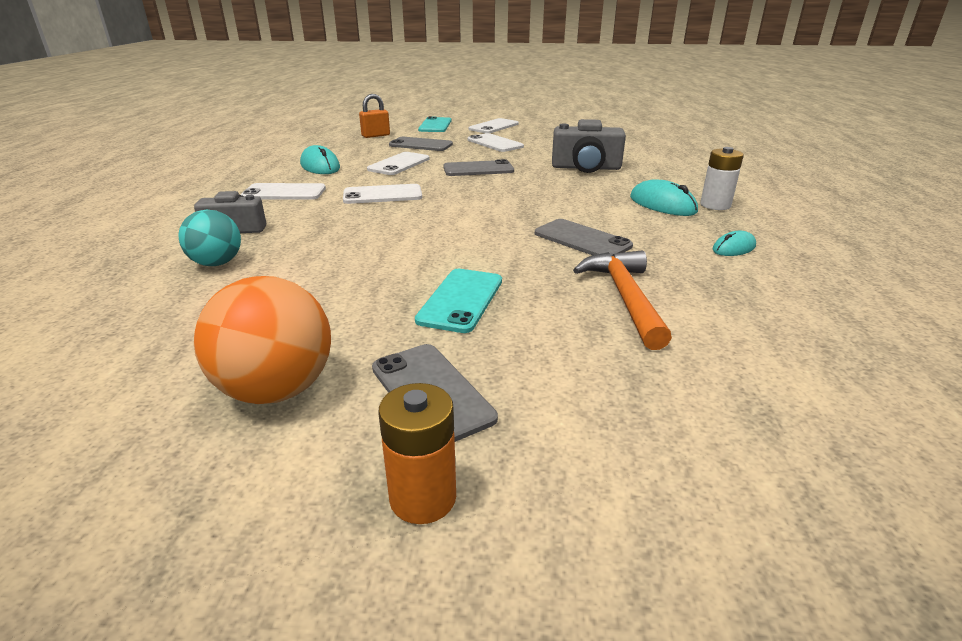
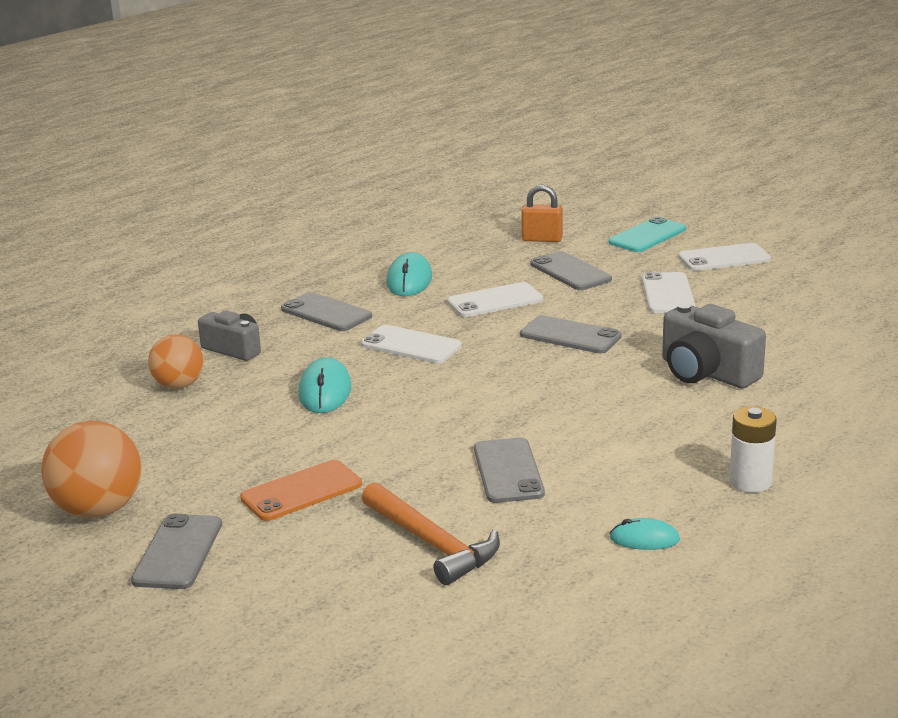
camera: 40 degrees right, 5 degrees down
turquoise ball [179,210,241,266] -> orange ball [148,334,203,389]
white phone [241,183,326,200] -> grey phone [281,292,372,331]
orange battery [378,383,456,524] -> none
turquoise phone [415,269,502,333] -> orange phone [240,460,362,521]
orange hammer [573,250,672,350] -> orange hammer turned 105 degrees clockwise [362,482,500,585]
turquoise mouse [630,179,698,216] -> turquoise mouse moved to [298,357,351,413]

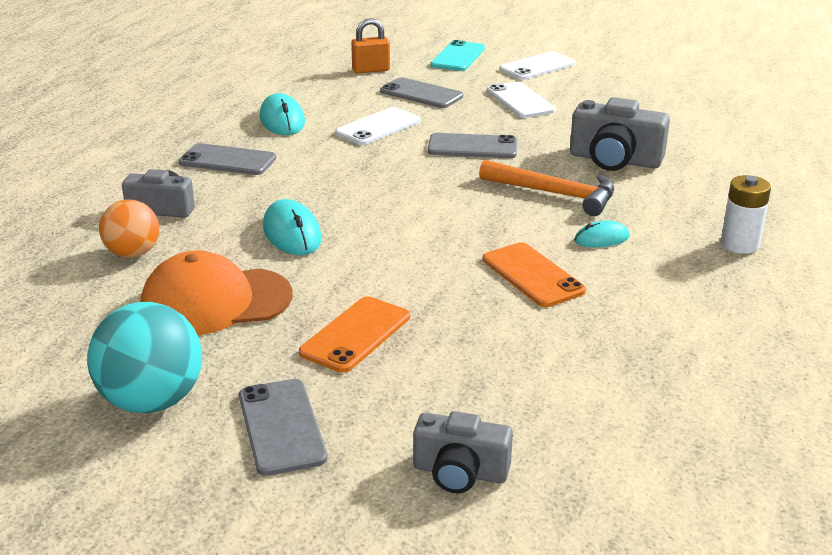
camera: 25 degrees left, 5 degrees up
orange ball [41,421,141,518] -> turquoise ball [87,302,202,413]
white phone [361,325,462,363] -> none
orange hammer [362,482,500,585] -> orange hammer moved to [479,160,614,216]
grey phone [474,438,545,503] -> orange phone [483,242,586,307]
turquoise mouse [610,518,680,550] -> turquoise mouse moved to [574,220,630,247]
none -> orange cap [140,250,293,335]
none -> grey camera [413,411,513,493]

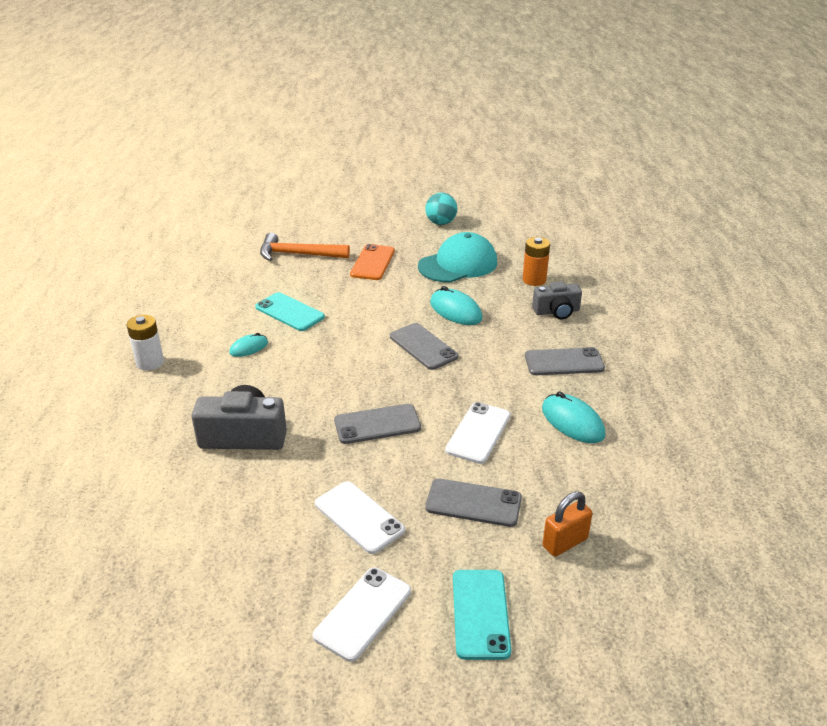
camera: 160 degrees right, 5 degrees up
turquoise ball [87,302,202,413] -> turquoise ball [425,192,457,225], size x0.66
orange ball [99,200,159,258] -> orange battery [523,237,550,286]
orange cap [140,250,293,335] -> turquoise cap [418,232,497,283]
grey phone [239,379,327,476] -> grey phone moved to [390,323,459,370]
grey camera [413,411,513,493] -> none
orange hammer [479,160,614,216] -> orange hammer moved to [260,233,350,261]
orange phone [483,242,586,307] -> turquoise phone [255,292,325,331]

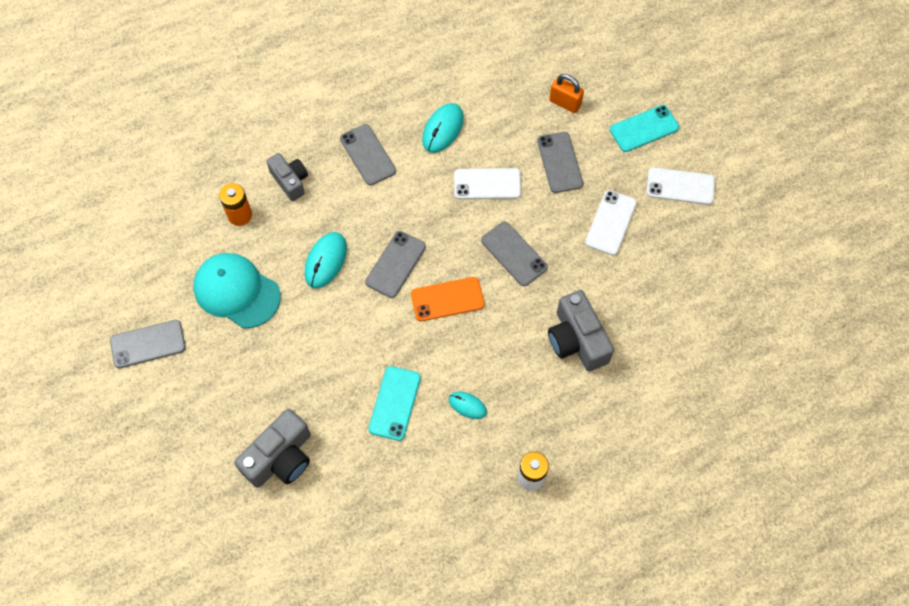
camera: 115 degrees left, 30 degrees up
orange hammer [260,233,350,261] -> grey camera [234,409,311,488]
orange phone [350,244,395,280] -> orange phone moved to [411,277,485,321]
turquoise ball [425,192,457,225] -> grey phone [110,320,186,368]

